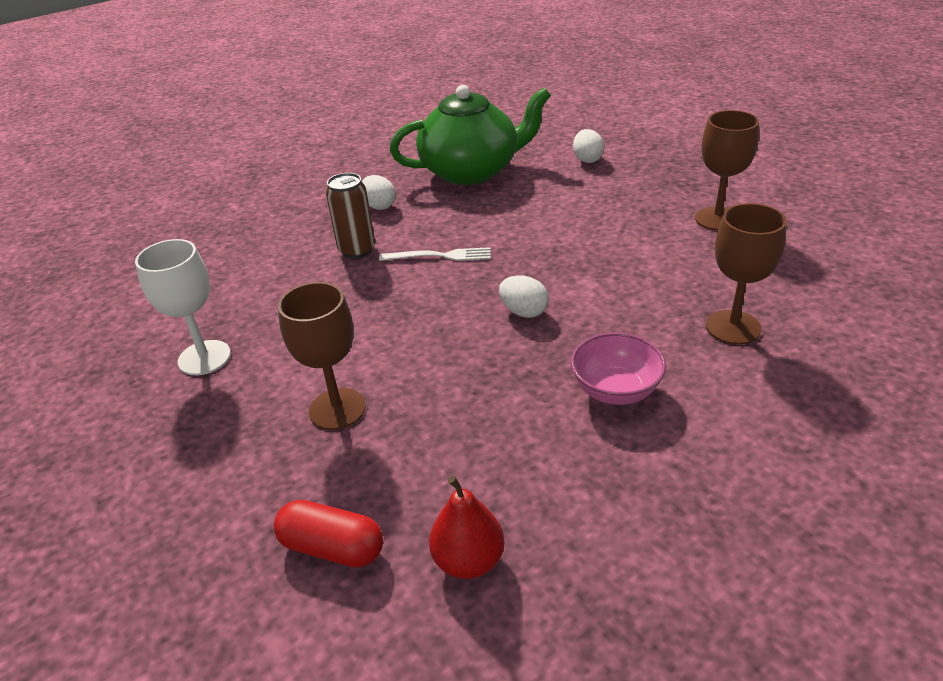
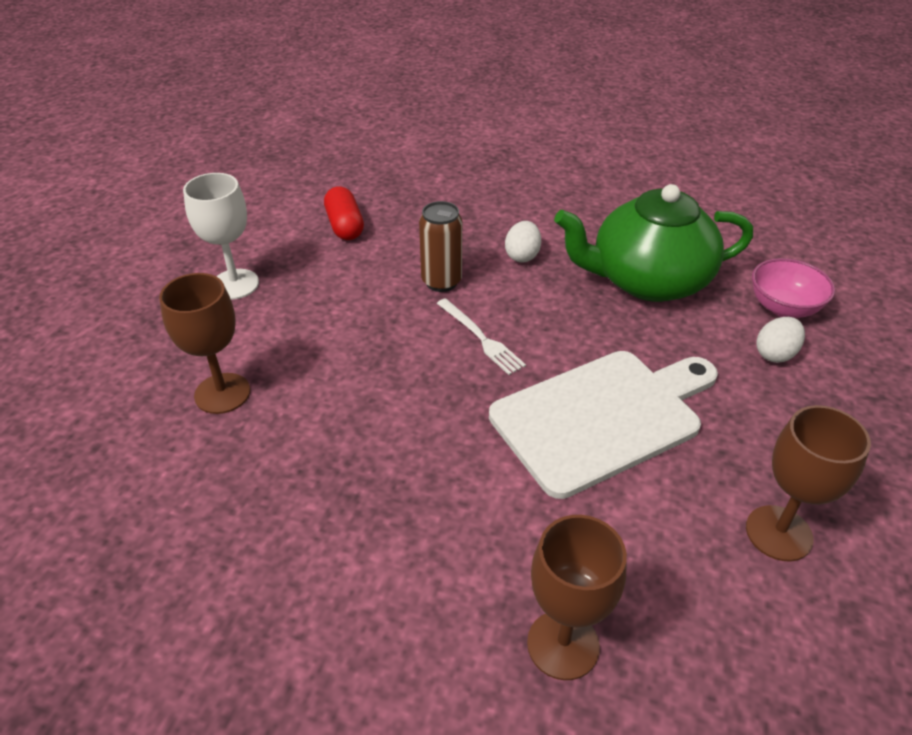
camera: 50 degrees right, 5 degrees up
red capsule [274,500,383,568] -> red capsule moved to [324,186,364,240]
green teapot [390,85,551,185] -> green teapot turned 135 degrees clockwise [554,184,753,302]
red pear [429,476,505,579] -> none
white egg [499,275,549,318] -> none
pink bowl [571,333,666,405] -> pink bowl moved to [752,258,835,318]
none -> white cutting board [489,351,718,499]

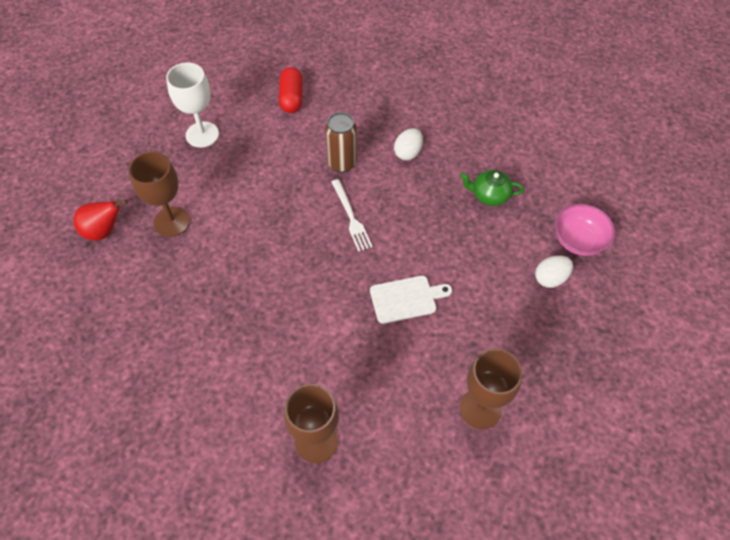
camera: 15 degrees right, 15 degrees up
white cutting board [489,351,718,499] -> white cutting board [370,275,452,324], size x0.49
green teapot [554,184,753,302] -> green teapot [460,170,524,206], size x0.43
none -> red pear [74,199,127,241]

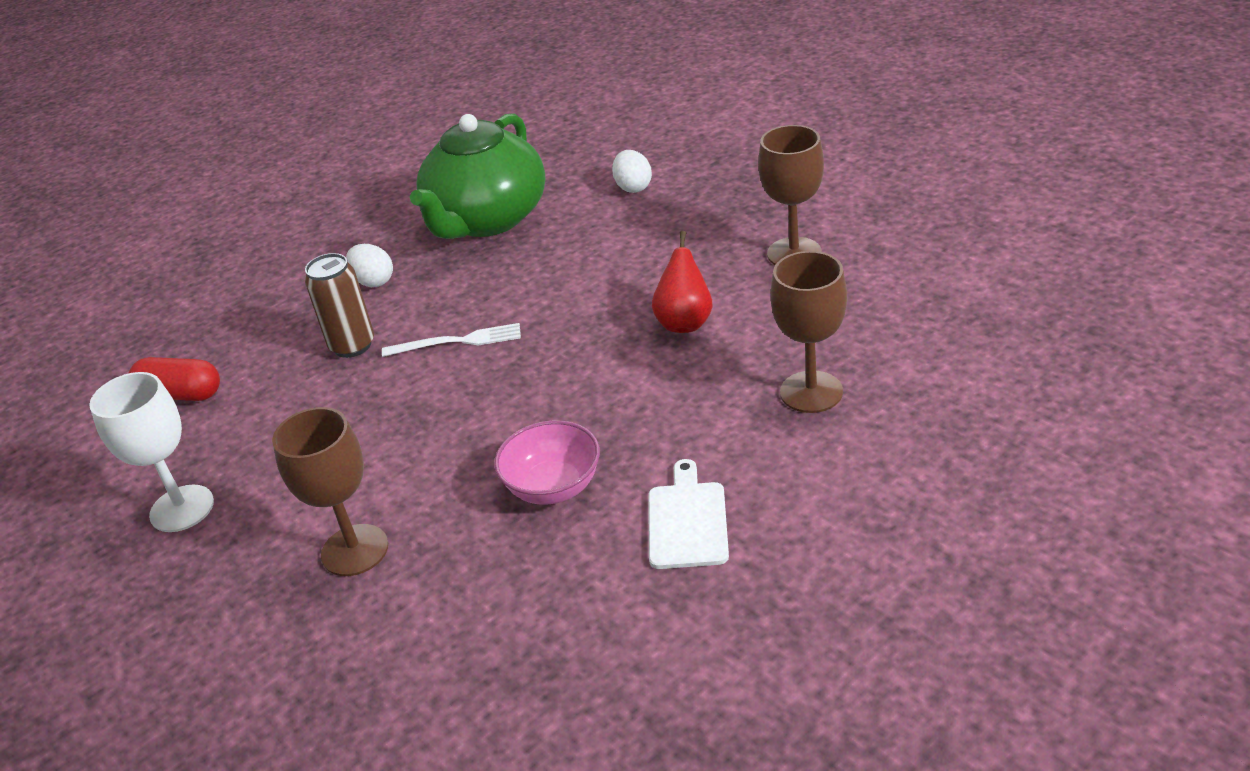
camera: 70 degrees left, 20 degrees down
red pear [74,199,127,241] -> red pear moved to [652,231,712,333]
white cutting board [370,275,452,324] -> white cutting board moved to [648,459,729,569]
green teapot [460,170,524,206] -> green teapot [410,113,546,239], size x2.31
pink bowl [555,204,615,256] -> pink bowl moved to [494,420,600,505]

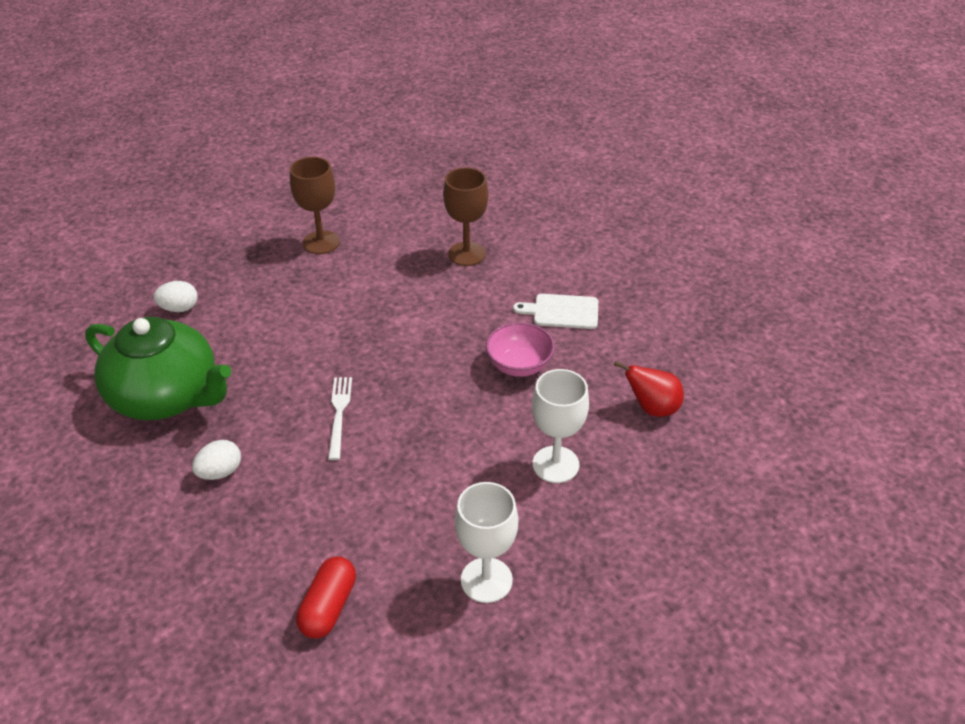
camera: 90 degrees left, 5 degrees up
brown goblet [272,407,388,576] -> white goblet [532,369,589,483]
brown can [305,253,374,358] -> none
red pear [652,231,712,333] -> red pear moved to [614,361,684,417]

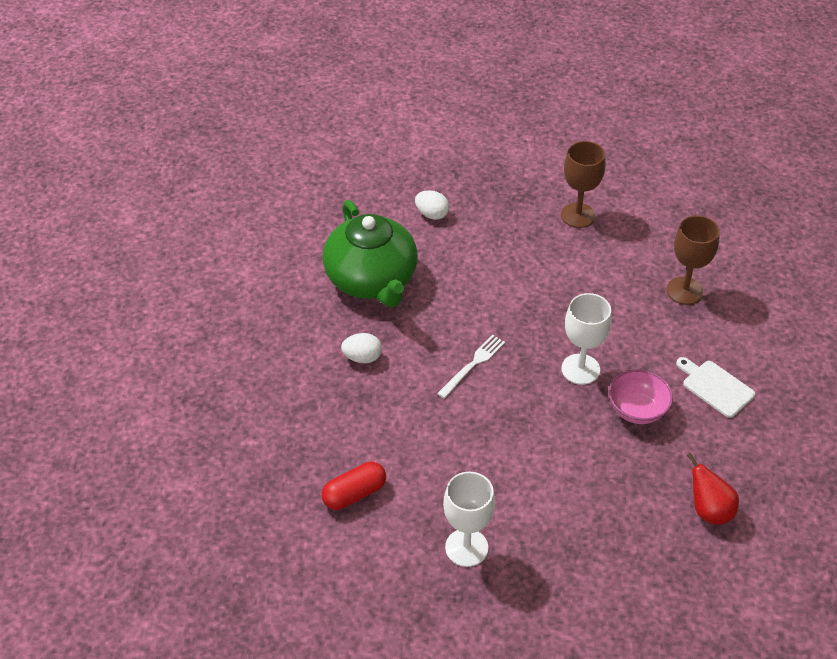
camera: 40 degrees right, 5 degrees up
white goblet [532,369,589,483] -> white goblet moved to [561,293,612,385]

